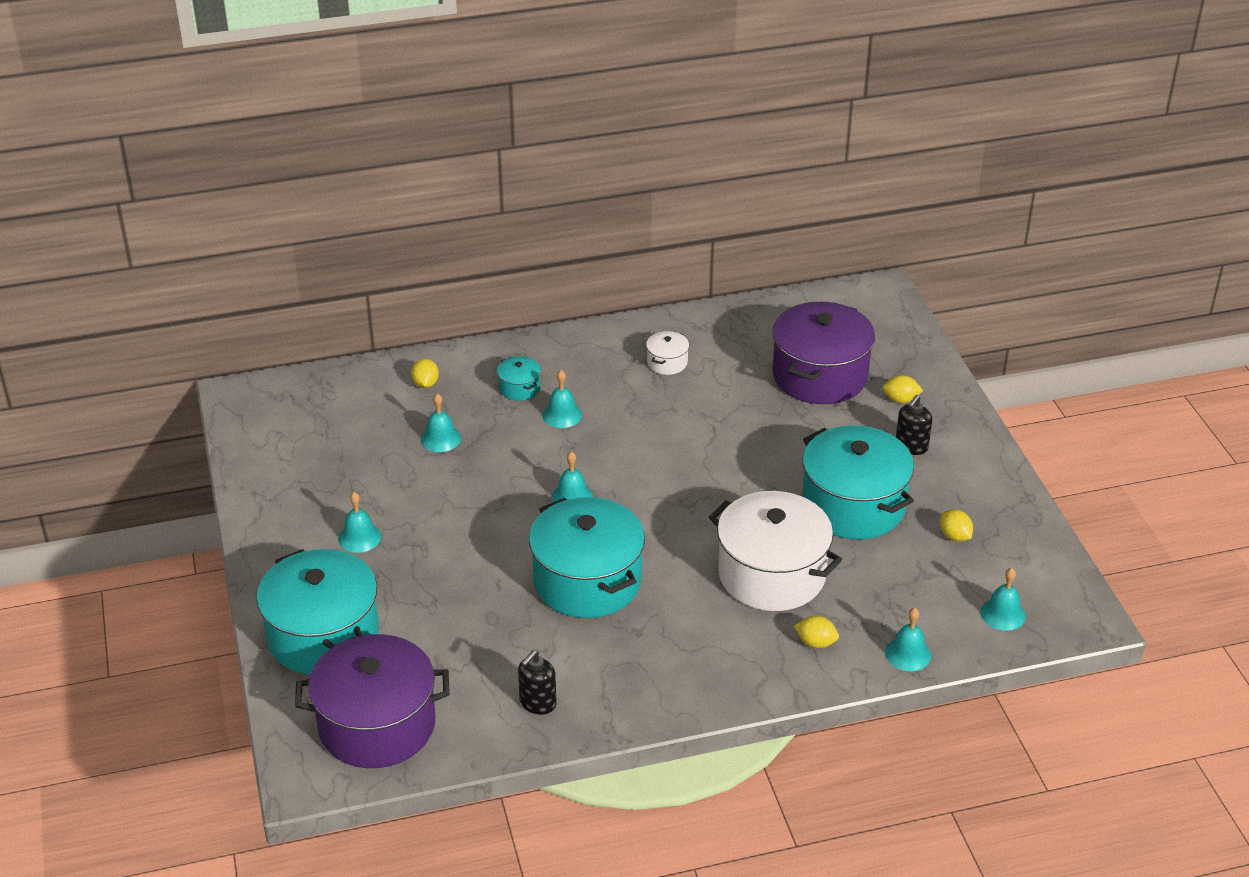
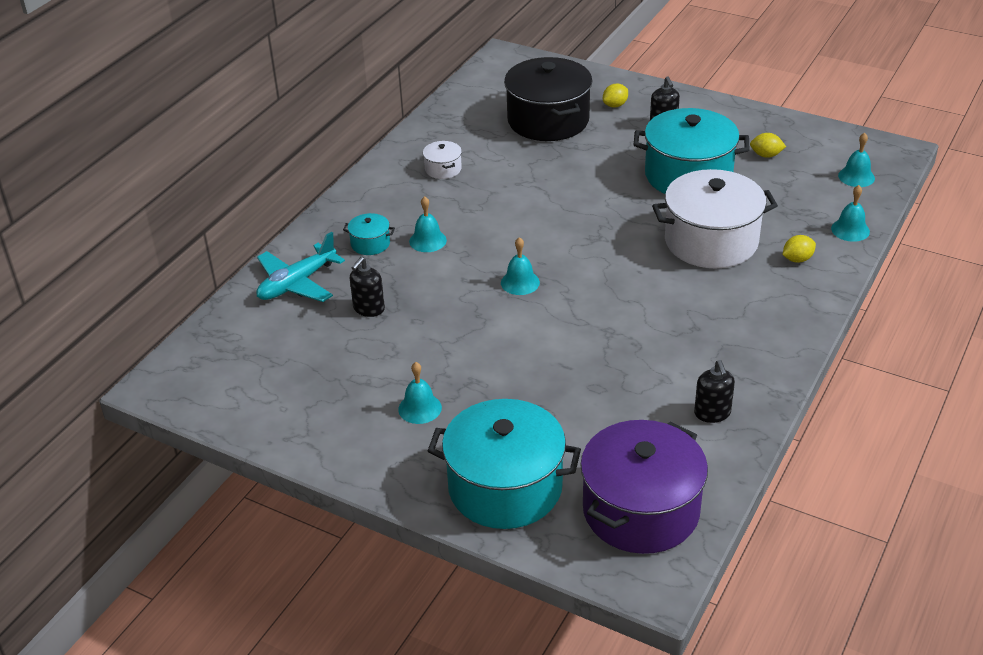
camera: 45 degrees left, 0 degrees up
yellow lemon [411,358,439,388] -> turquoise plane [256,232,345,302]
turquoise bell [421,393,461,452] -> black soap dispenser [350,257,385,317]
turquoise pot [529,497,645,618] -> none
purple pot [772,302,875,404] -> black pot [504,57,593,141]

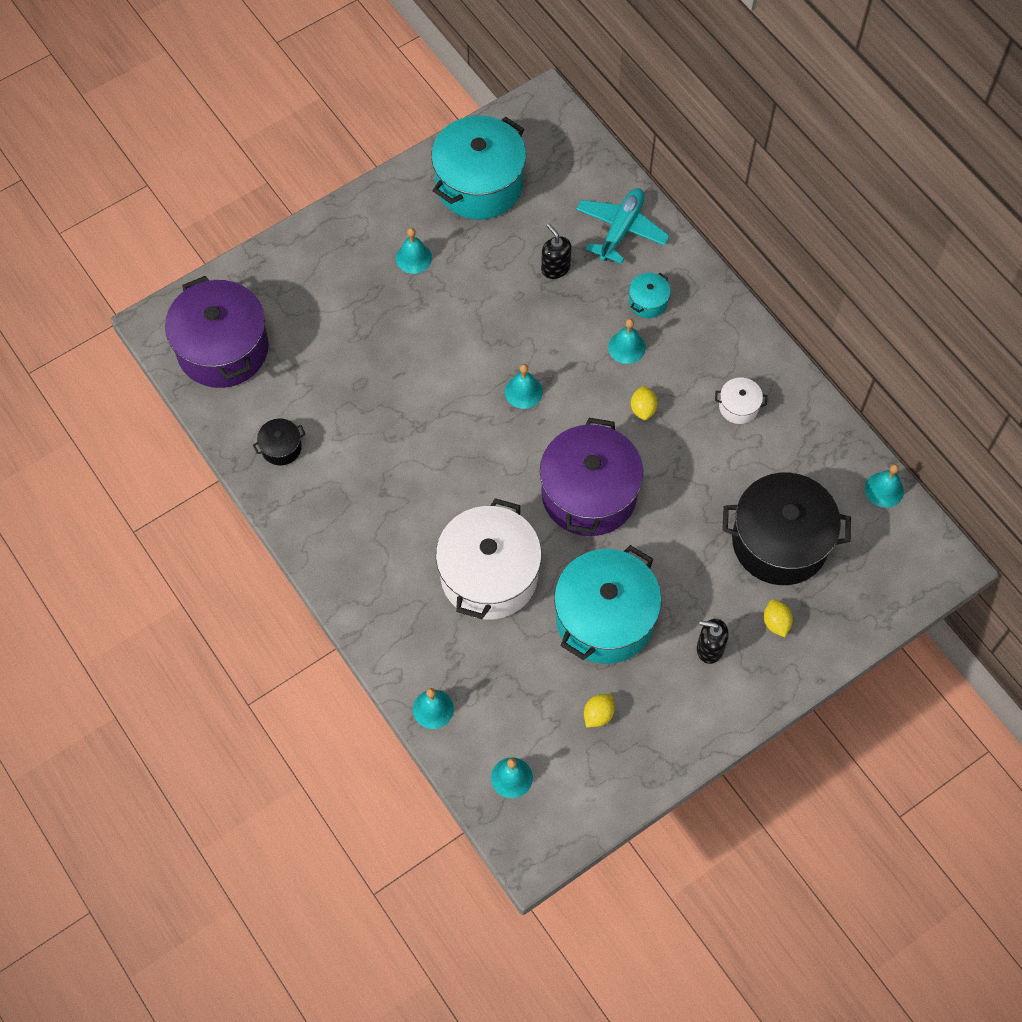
camera: 115 degrees right, 25 degrees up
turquoise plane [256,232,345,302] -> turquoise plane turned 45 degrees clockwise [576,188,669,264]
turquoise pot [428,399,581,529] -> turquoise pot moved to [431,116,526,219]
black soap dispenser [694,360,735,423] -> black pot [253,419,305,465]
yellow lemon [782,235,816,263] -> yellow lemon moved to [631,385,658,420]
none -> purple pot [540,418,644,536]
none -> turquoise bell [865,464,904,508]

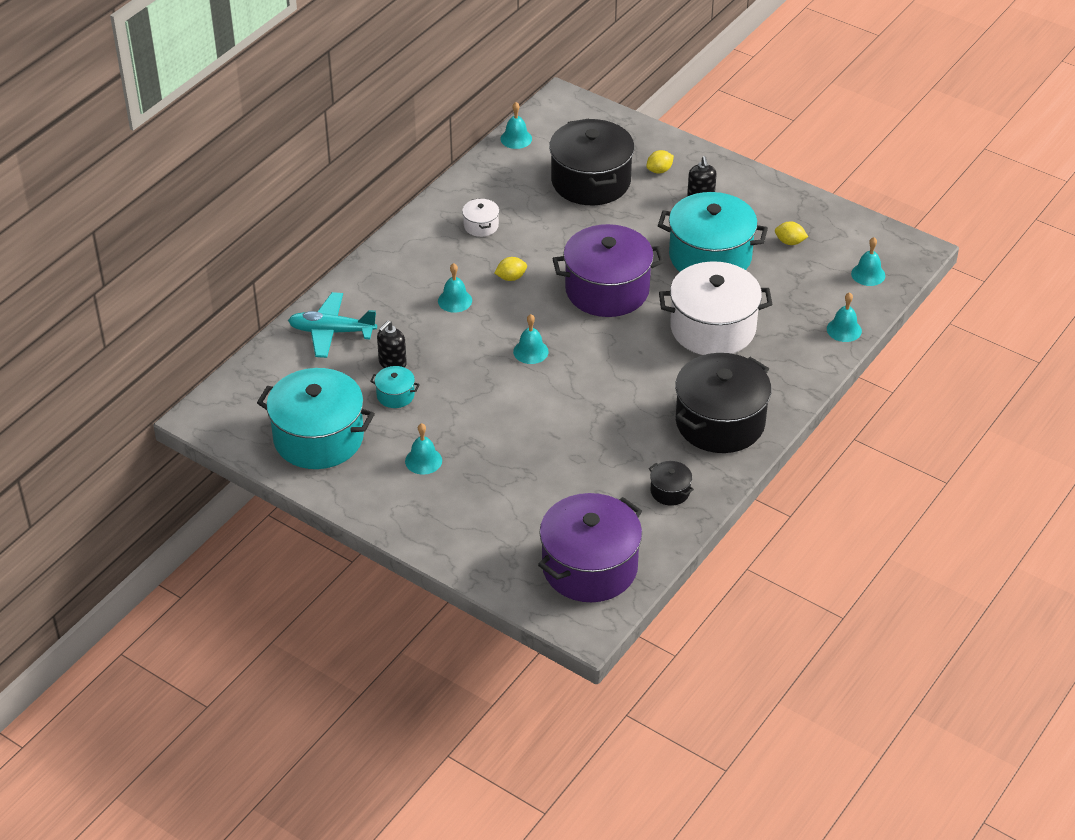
camera: 110 degrees left, 20 degrees down
turquoise pot [629,273,670,318] -> turquoise pot moved to [370,366,420,408]
none -> black pot [675,353,771,453]

